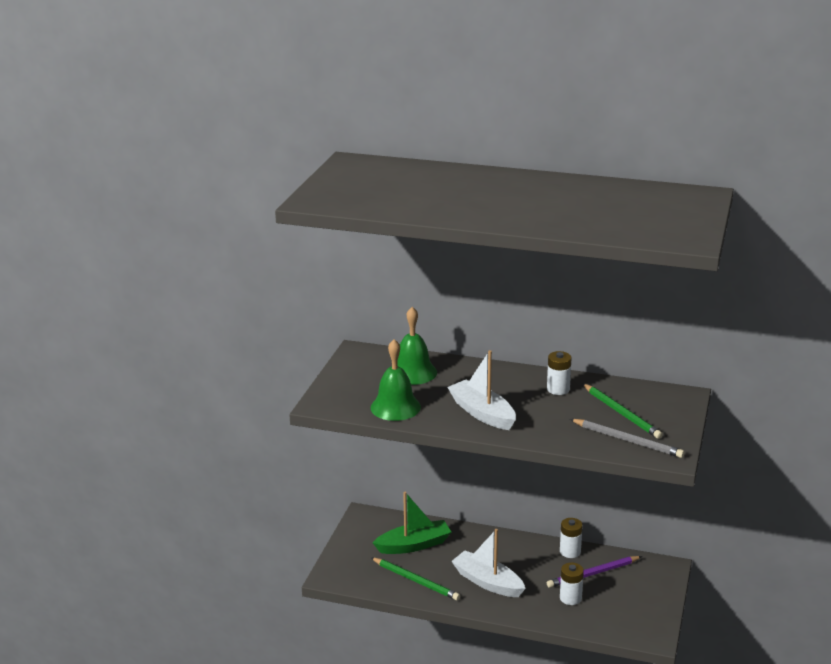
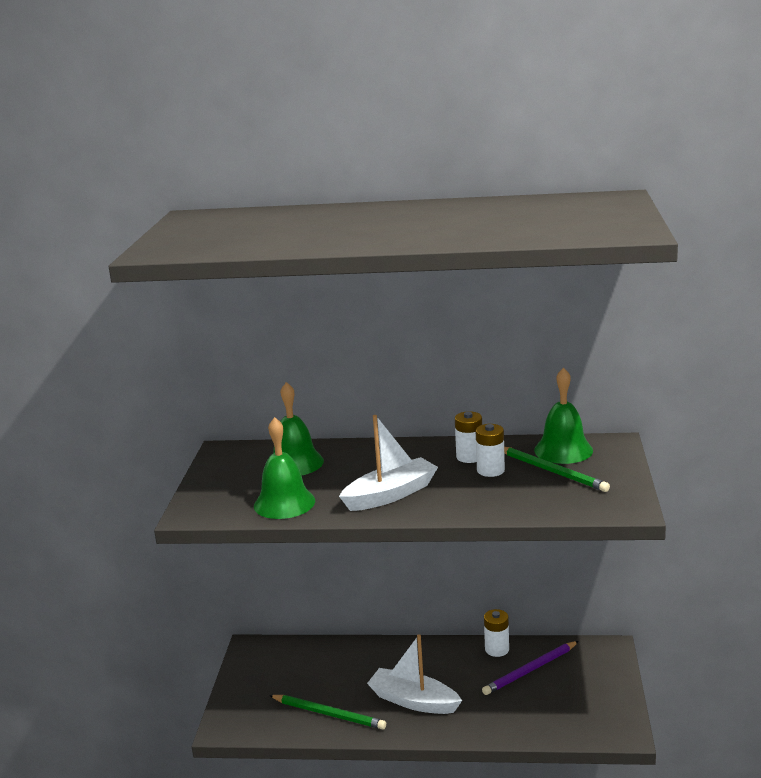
camera: 10 degrees left, 5 degrees down
green boat [373,492,451,554] -> none
white boat [447,350,516,430] -> white boat turned 105 degrees clockwise [339,415,438,511]
white battery [560,562,584,605] -> white battery moved to [476,424,505,477]
grey pencil [570,419,684,458] -> none
none -> green bell [534,368,593,464]

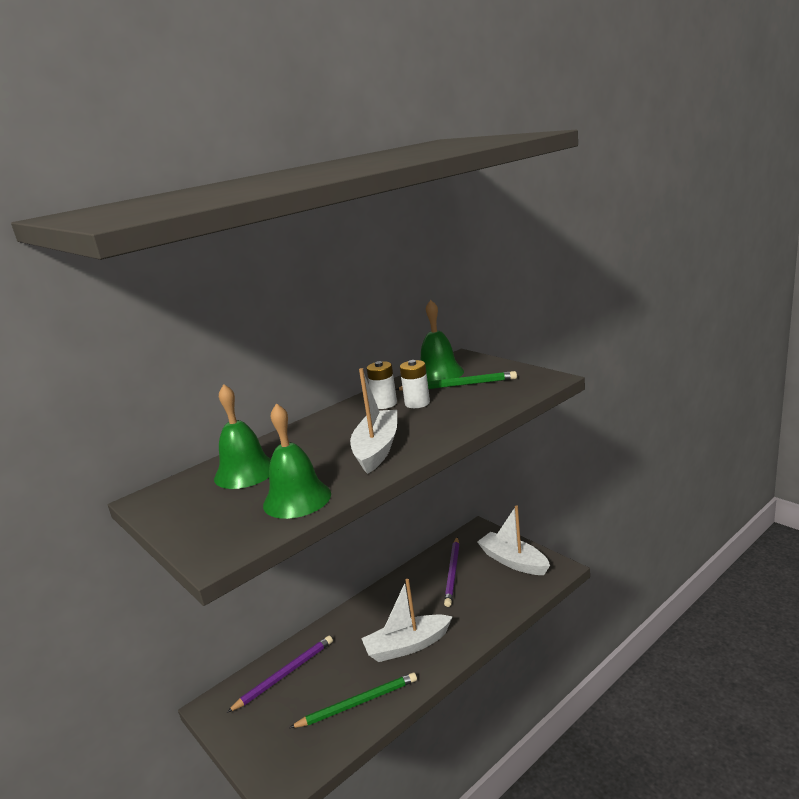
camera: 45 degrees left, 0 degrees up
white battery [484,609,509,657] -> none
none -> purple pencil [227,636,333,713]
none -> white boat [477,505,550,575]

